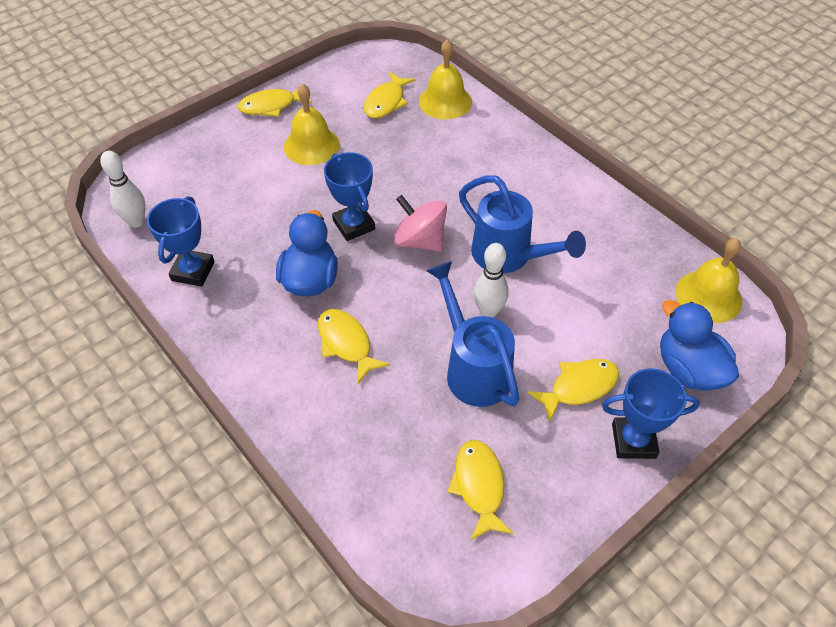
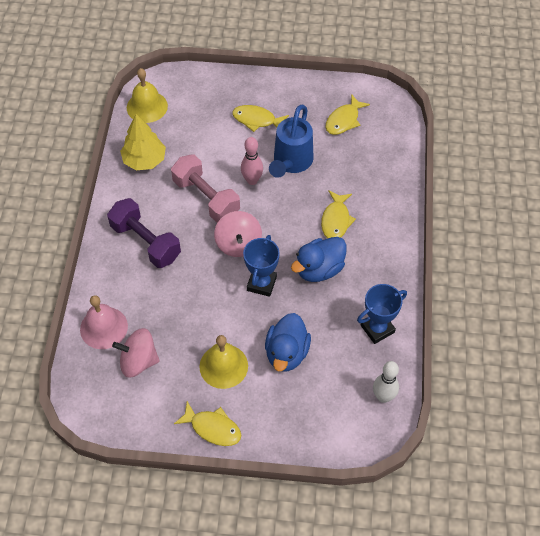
camera: 135 degrees left, 5 degrees up
yellow fish [364,72,415,118] -> pink spinning top [112,328,160,377]
yellow bell [419,39,472,120] -> pink bell [80,295,128,349]
blue watering can [459,175,586,273] -> pink dumbbell [171,155,240,223]
white bowling pin [473,243,509,318] -> pink bowling pin [241,137,263,185]
blue trophy [602,368,700,459] -> none
blue duck [660,300,739,391] -> blue duck moved to [265,313,311,371]
none -> purple dumbbell [107,198,181,268]
none -> yellow tree [120,114,166,170]

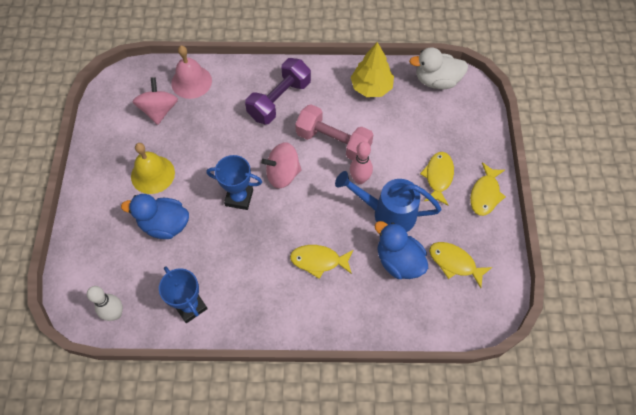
camera: 85 degrees right, 5 degrees up
yellow bell [127,68,168,123] -> white duck [409,47,468,89]
pink dumbbell [171,155,240,223] -> pink dumbbell turned 75 degrees clockwise [295,104,374,160]
yellow fish [174,401,241,446] -> yellow fish moved to [470,162,506,216]
blue duck [291,237,347,282] -> blue duck moved to [375,221,428,279]

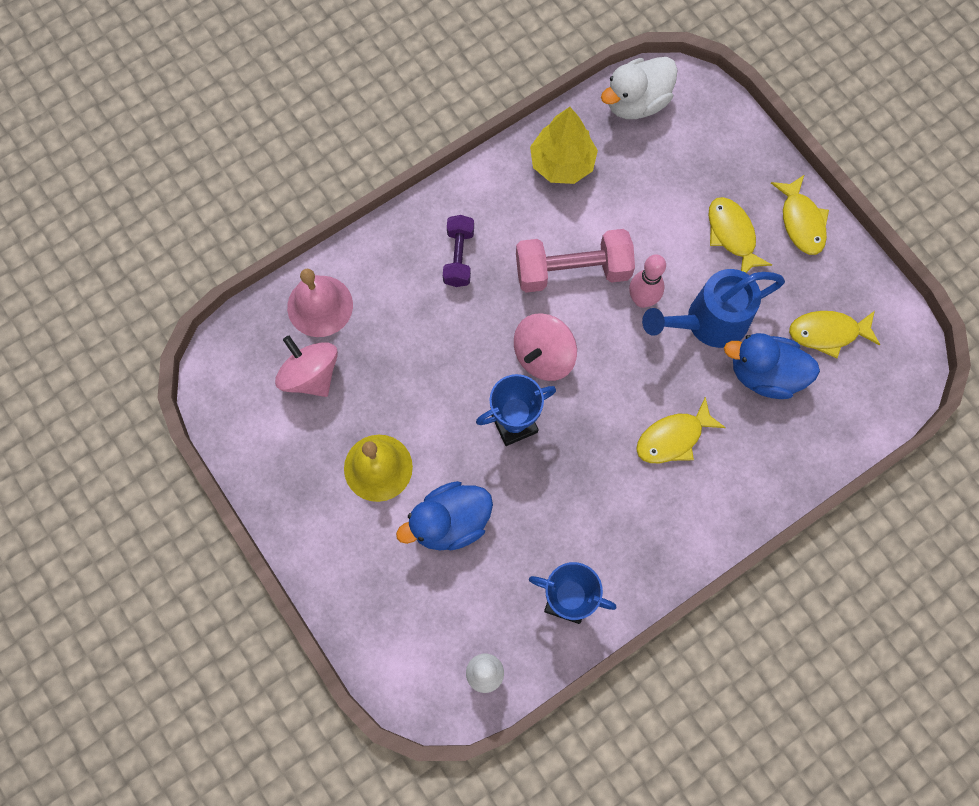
camera: 35 degrees left, 10 degrees up
purple dumbbell [245,58,311,124] -> purple dumbbell [443,215,474,287], size x0.60

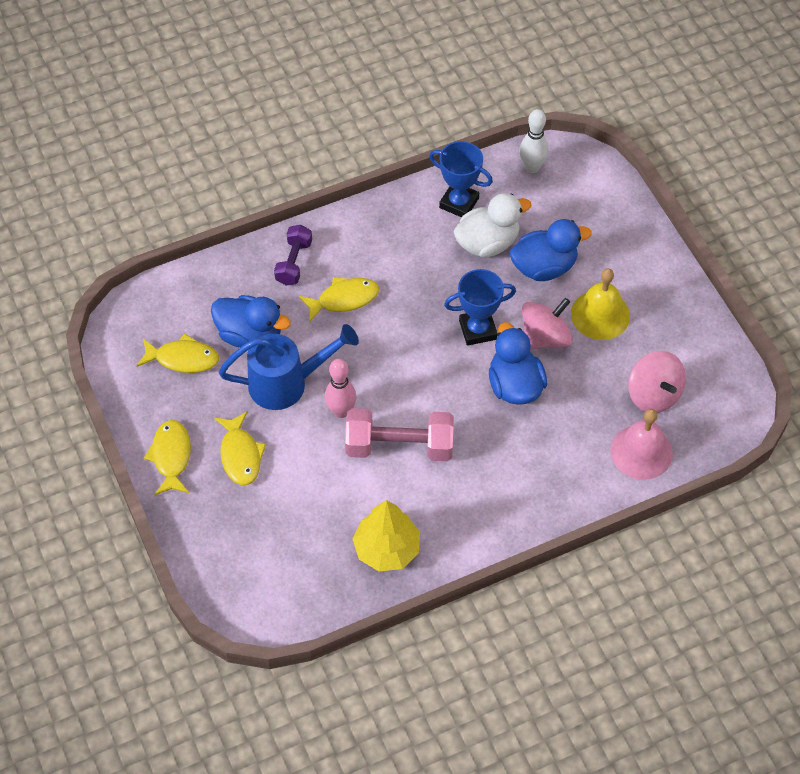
camera: 170 degrees left, 15 degrees down
purple dumbbell [443,215,474,287] -> purple dumbbell moved to [274,225,312,285]
pink spinning top [514,313,577,381] -> pink spinning top moved to [522,298,573,350]
white duck [601,57,678,119] -> white duck moved to [453,193,531,258]
none -> blue duck [489,322,547,405]

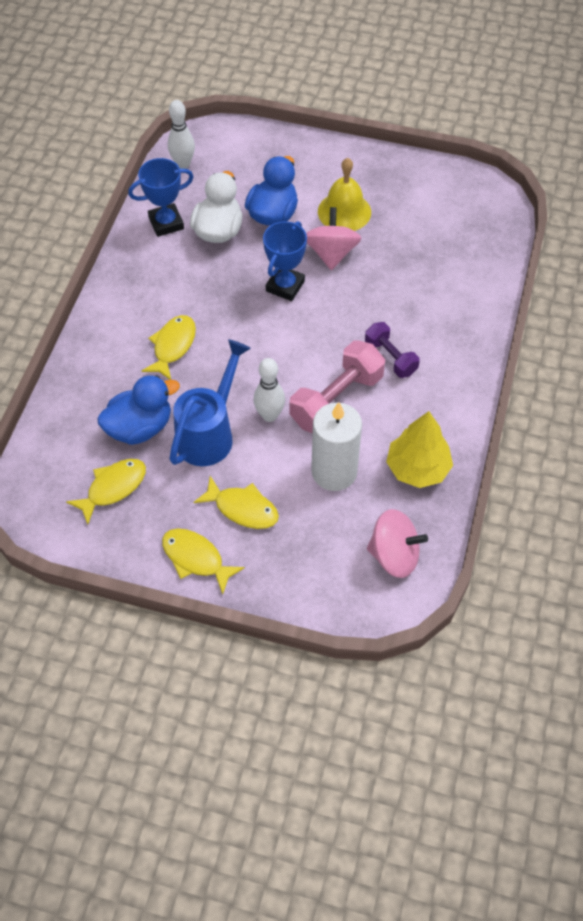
camera: 50 degrees left, 0 degrees up
purple dumbbell [274,225,312,285] -> purple dumbbell moved to [365,322,420,378]
pink bowling pin [325,359,356,418] -> white bowling pin [254,358,285,422]
blue duck [489,322,547,405] -> none
pink bell [610,409,673,480] -> none
pink spinning top [628,351,686,413] -> pink spinning top moved to [367,509,428,578]
none -> white candle [311,402,362,491]

